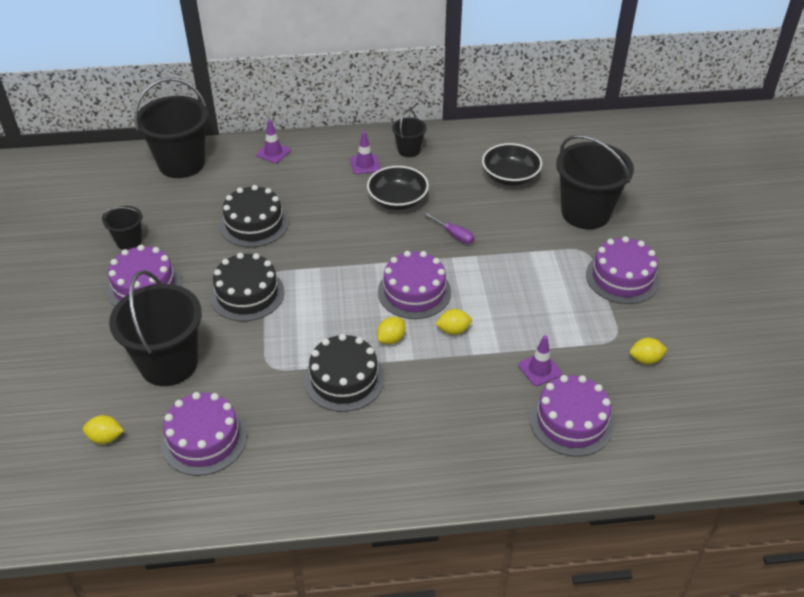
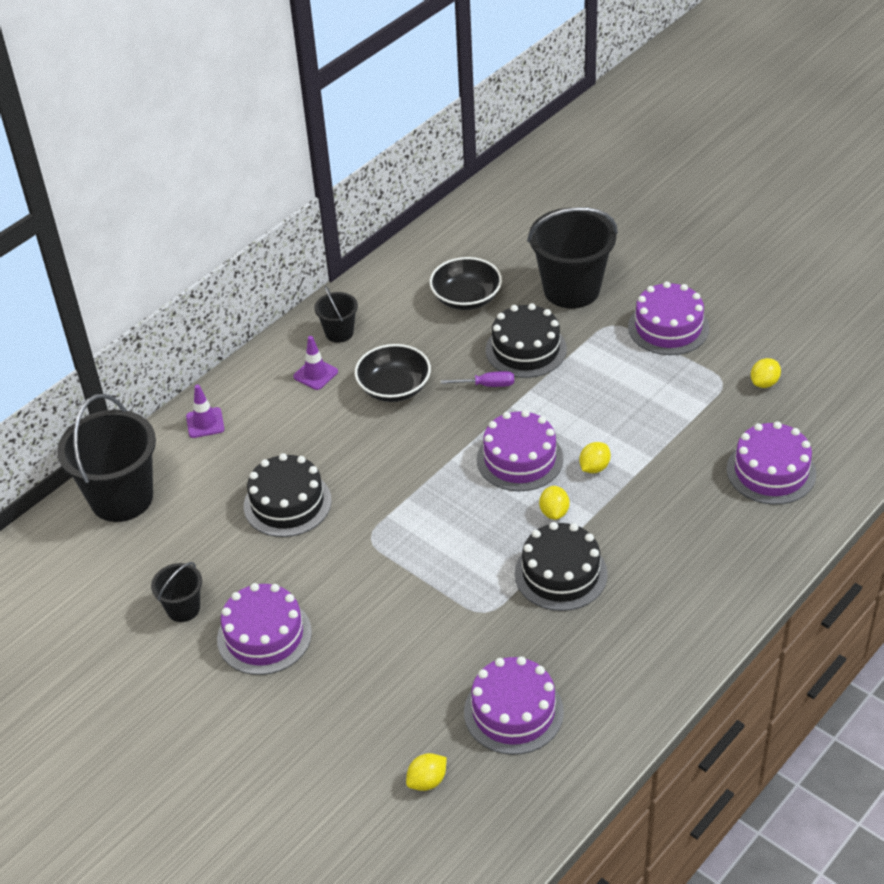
camera: 40 degrees left, 0 degrees up
black bucket [109,270,202,386] -> none
black cake [210,253,285,321] -> black cake moved to [486,303,567,378]
purple traffic cone [518,335,562,386] -> none

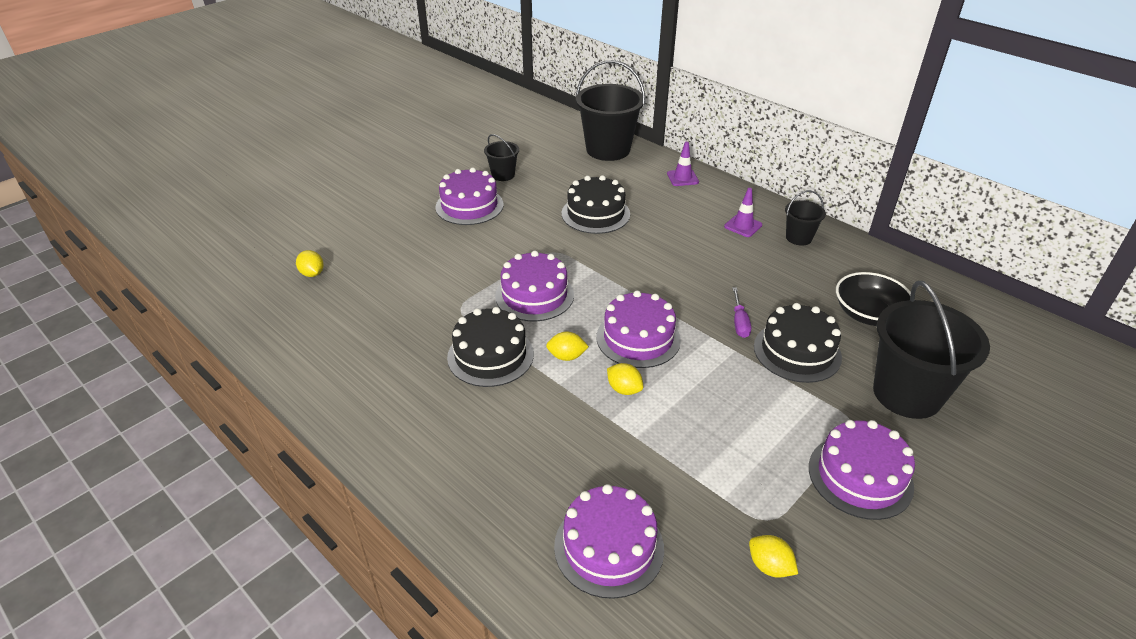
camera: 90 degrees right, 5 degrees down
black bowl [355,344,431,402] -> none
purple cake [464,656,564,755] -> purple cake moved to [495,251,574,321]

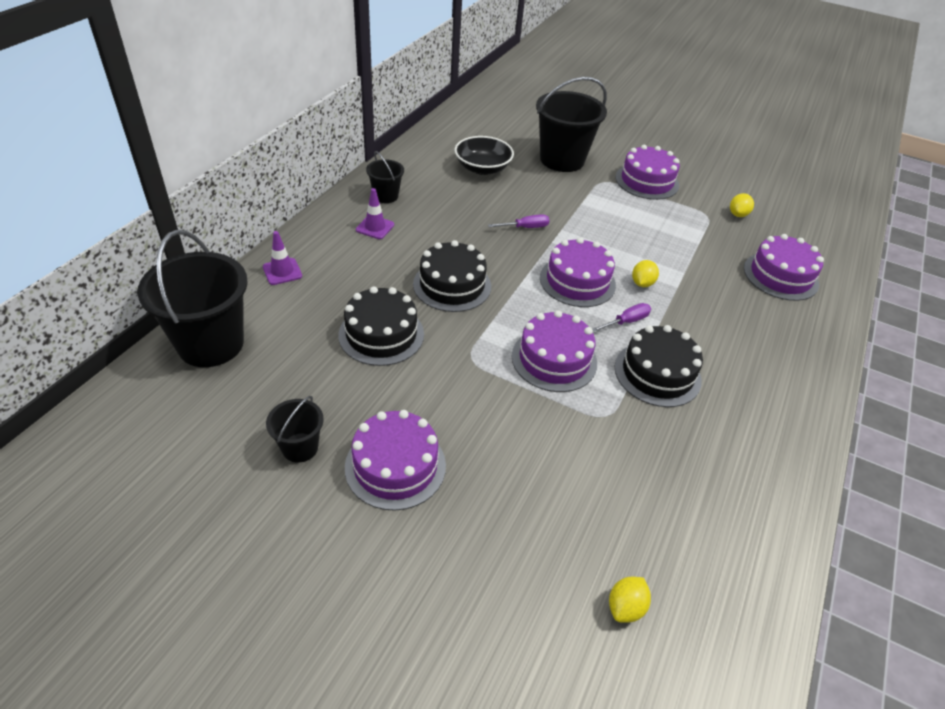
camera: 110 degrees left, 5 degrees up
yellow lemon [546,332,589,361] -> purple screwdriver [592,303,651,332]
black cake [754,303,842,383] -> black cake moved to [413,240,491,312]

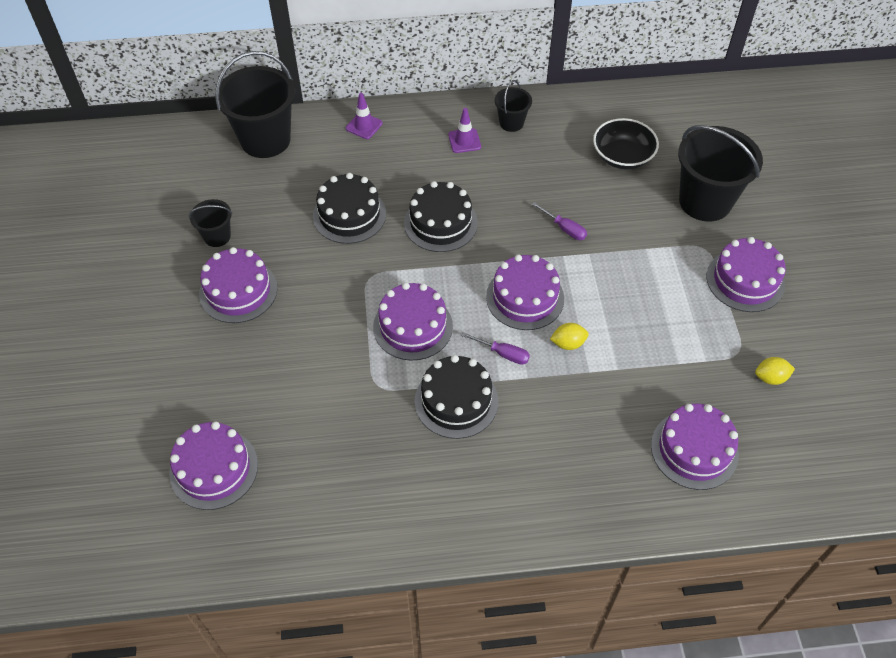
camera: 60 degrees right, 10 degrees up
yellow lemon [609,577,651,623] -> purple cake [169,422,258,510]

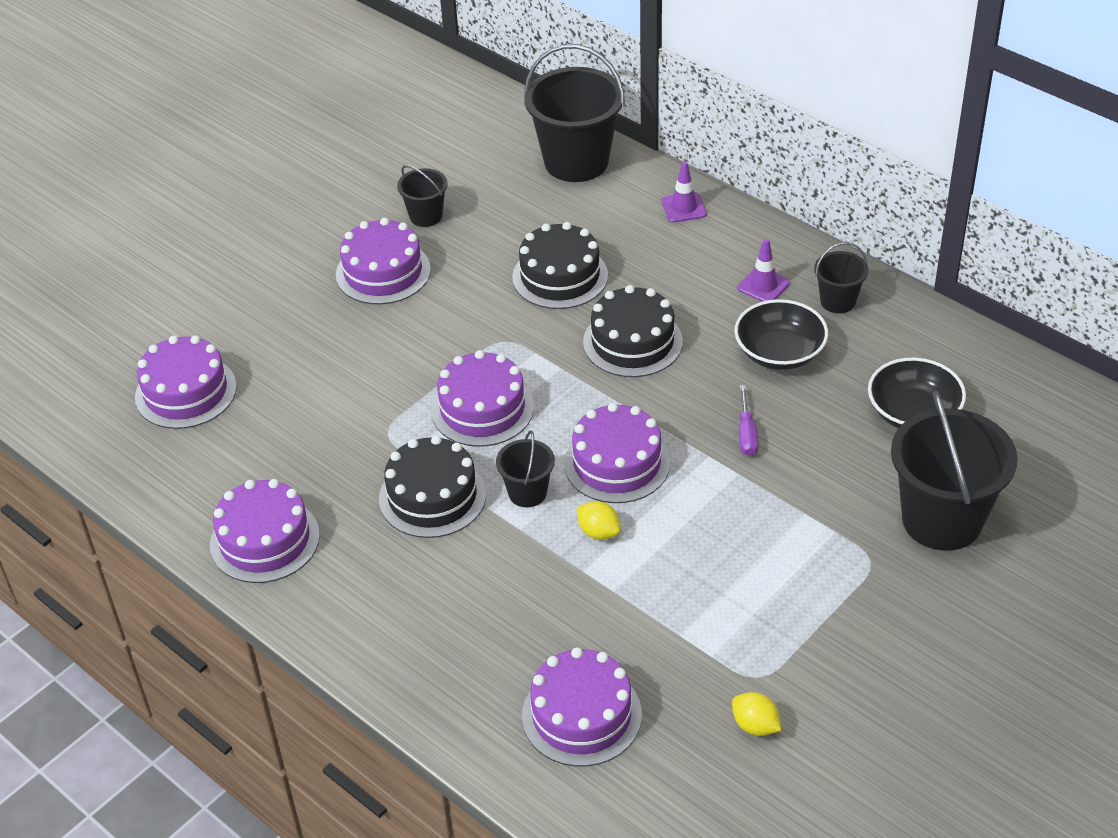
camera: 50 degrees right, 10 degrees down
purple screwdriver [461,332,530,364] -> black bucket [496,430,555,507]
purple cake [707,237,786,312] -> purple cake moved to [210,479,320,583]
none -> black bowl [734,299,828,370]

